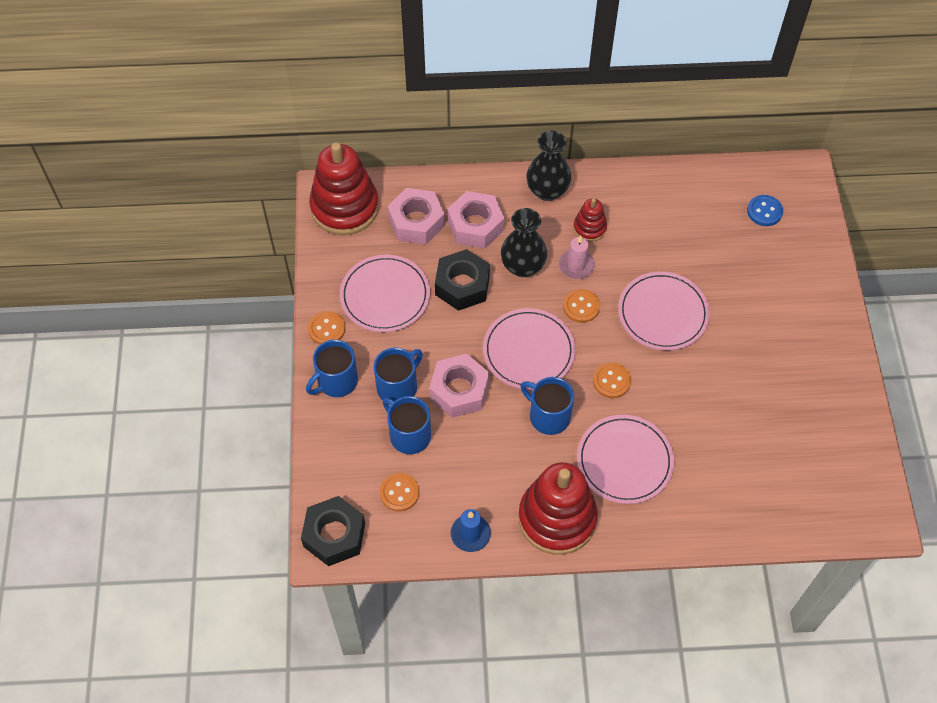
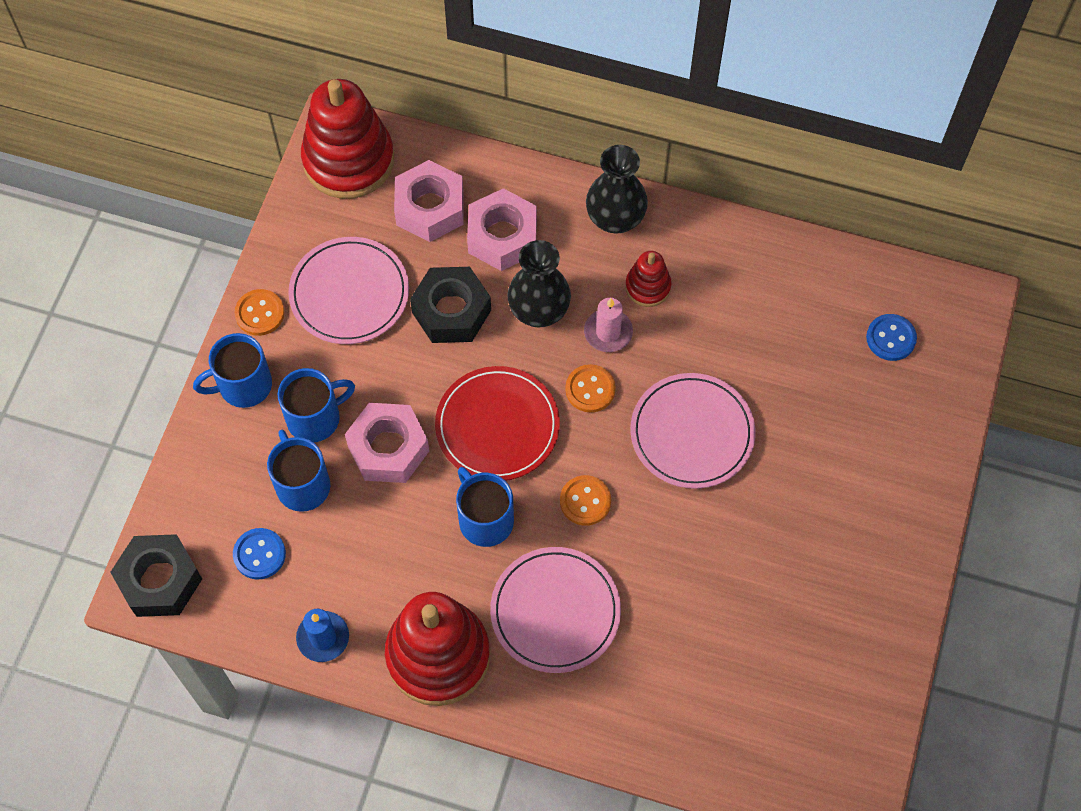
camera: 20 degrees right, 5 degrees up
orange button [380,473,419,512] -> blue button [233,528,286,580]
pink plate [483,308,576,390] -> red plate [435,366,560,481]

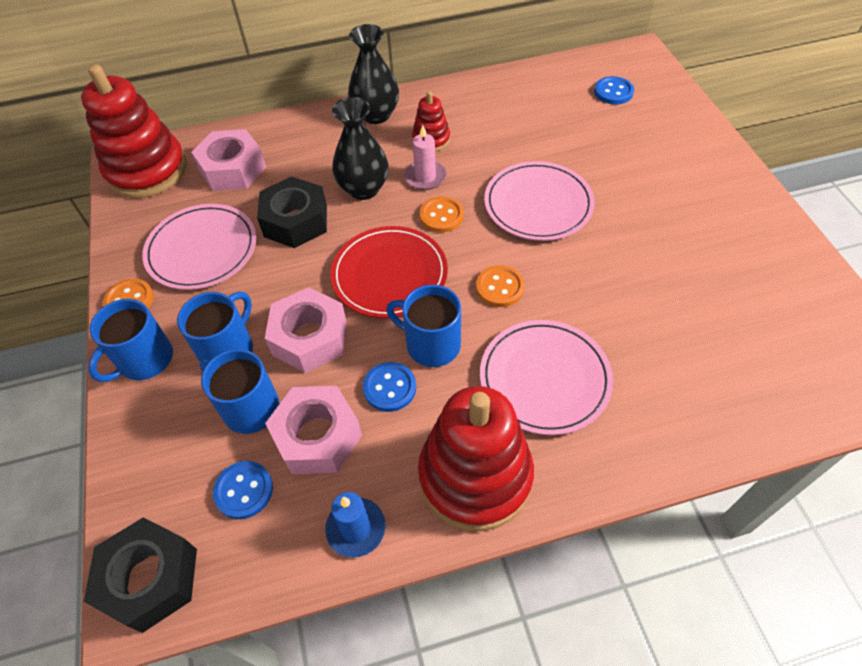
camera: 30 degrees left, 10 degrees down
pink nut [467,188,537,271] -> pink nut moved to [265,386,362,474]
none -> blue button [363,362,416,412]

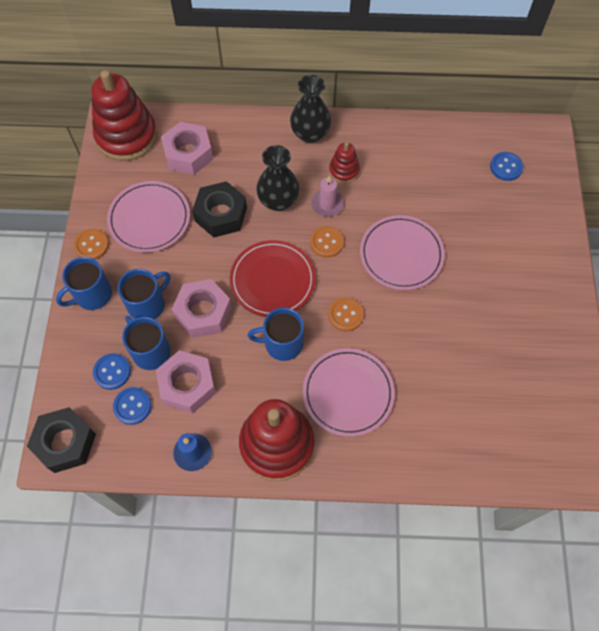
camera: 15 degrees right, 10 degrees up
blue button [363,362,416,412] -> blue button moved to [93,353,131,390]
blue mug [386,285,461,367] -> blue mug turned 45 degrees counterclockwise [248,308,304,361]

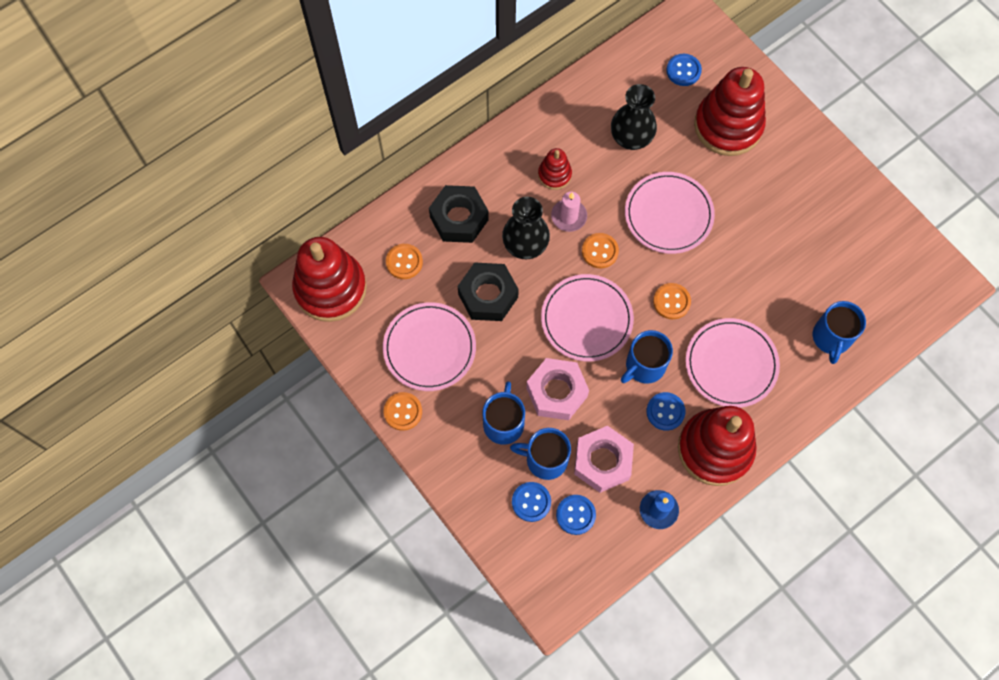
camera: 40 degrees left, 5 degrees up
black nut [27,407,96,473] -> black nut moved to [429,185,489,243]
blue mug [56,257,112,310] -> blue mug moved to [813,301,866,364]
pink nut [161,122,213,175] -> orange button [386,244,423,279]
red plate [230,240,316,317] -> pink plate [541,274,634,361]
black vase [290,75,331,143] -> black vase moved to [611,84,657,150]
none -> blue button [647,392,685,431]
none -> red stacking toy [694,67,766,156]

